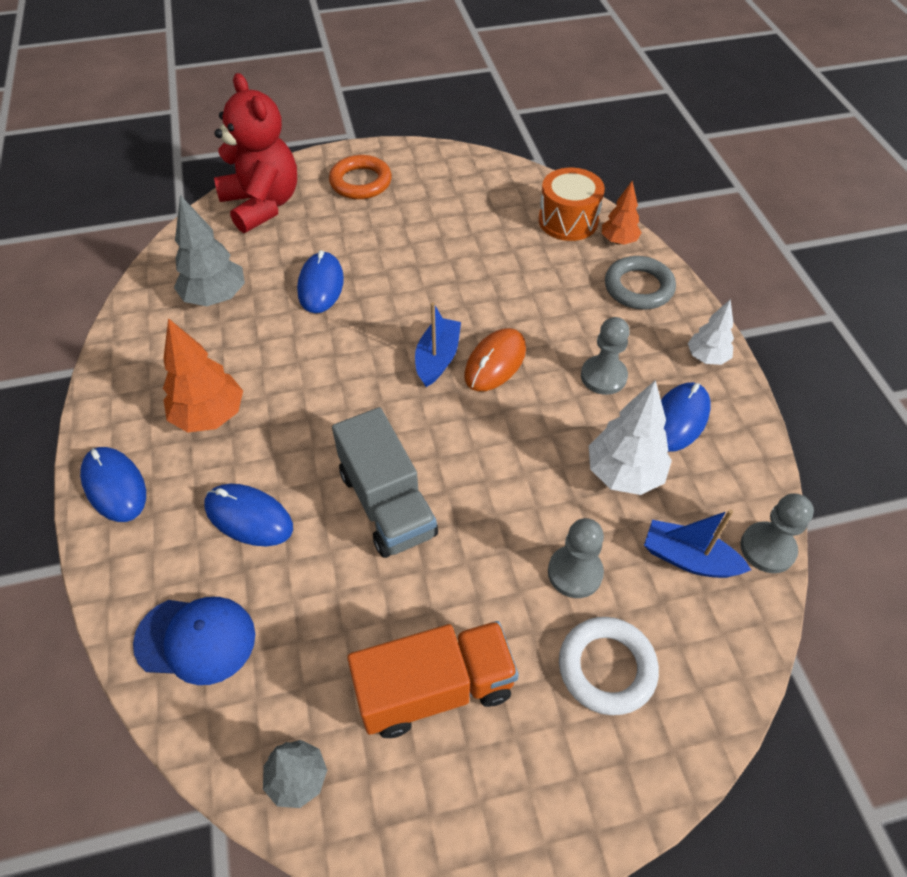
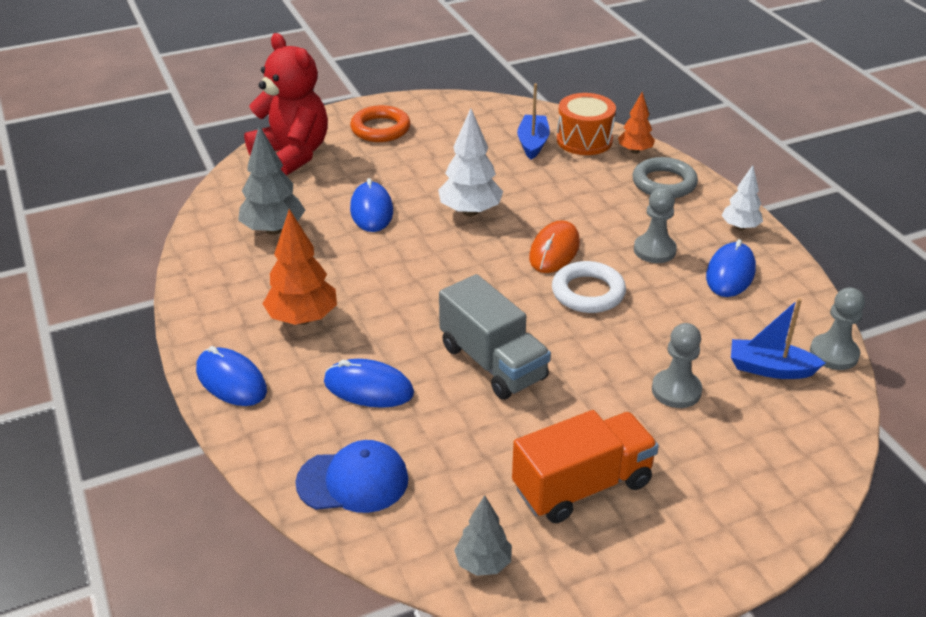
camera: 10 degrees left, 15 degrees down
blue boat [415,302,461,387] -> blue boat moved to [517,84,550,160]
white ring [559,617,659,715] -> white ring moved to [552,261,626,313]
white tree [589,380,672,495] -> white tree moved to [438,108,503,216]

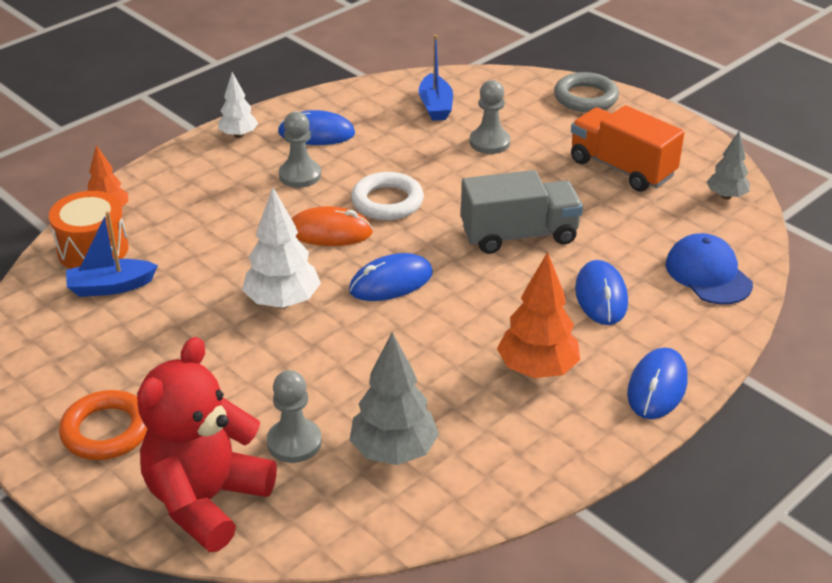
camera: 110 degrees left, 0 degrees up
blue mouse [350,178,393,232] -> blue mouse moved to [349,253,433,301]
grey truck [439,274,551,400] -> grey truck turned 45 degrees clockwise [461,170,583,254]
grey ring [632,157,698,198] -> grey ring moved to [554,72,619,112]
grey pawn [810,287,865,370] -> grey pawn moved to [267,370,322,463]

